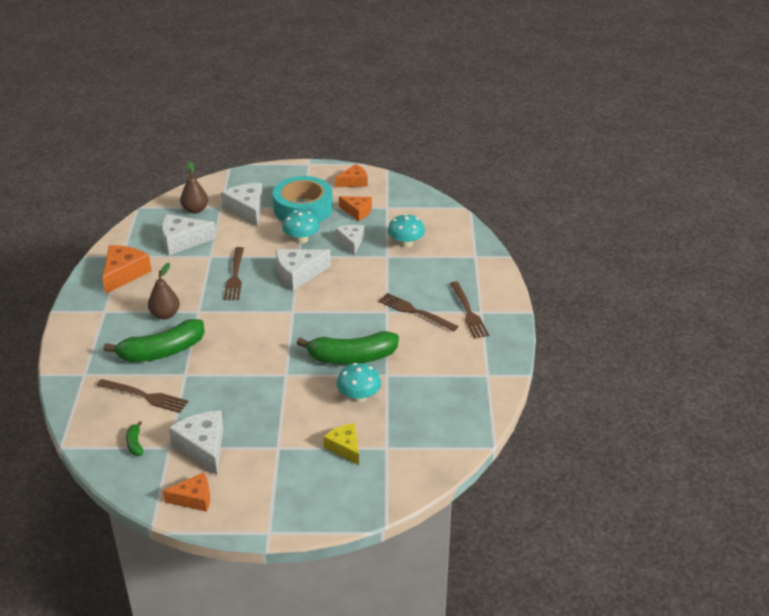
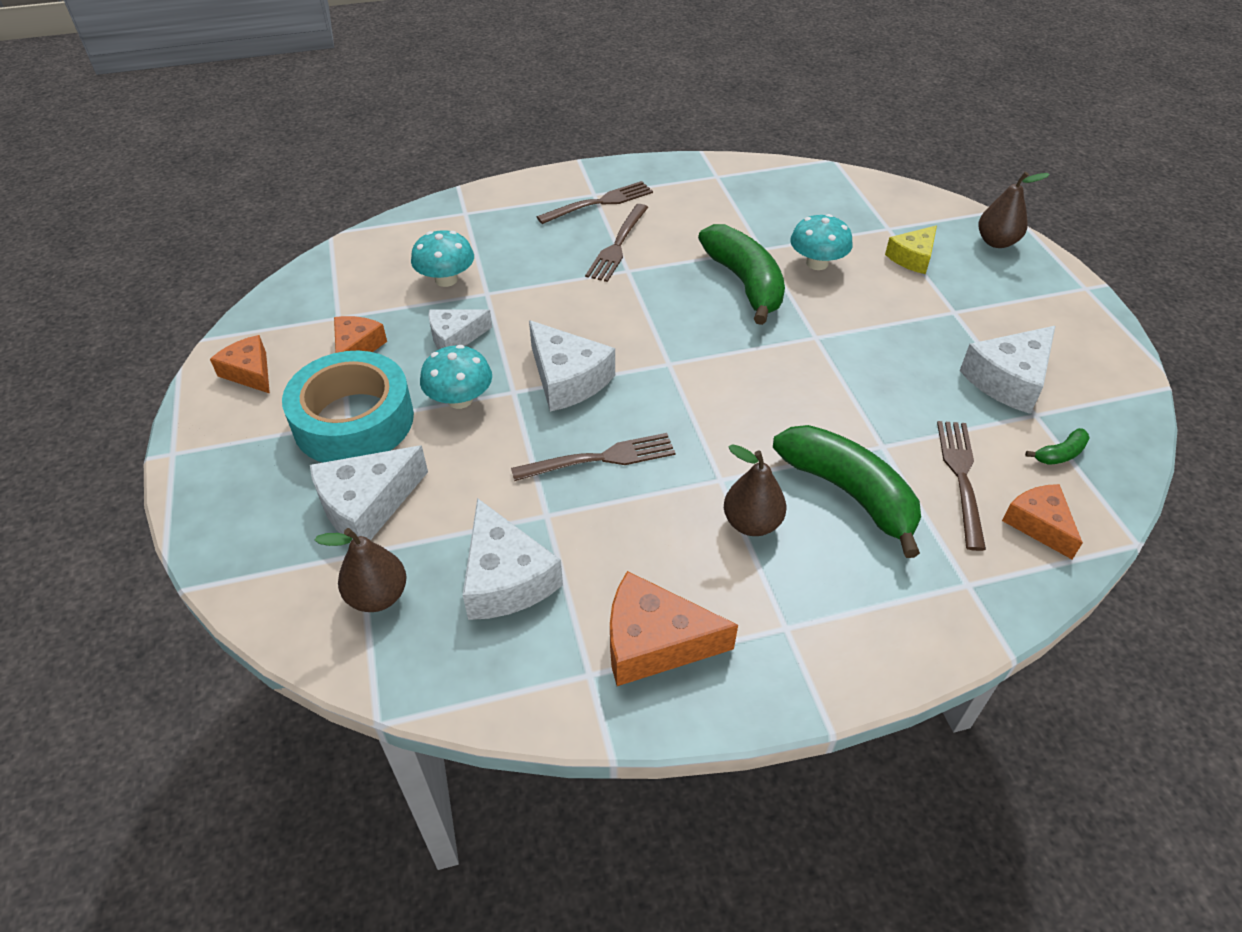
camera: 105 degrees left, 10 degrees up
orange cheese [163,472,210,512] -> orange cheese moved to [1002,484,1083,559]
none -> brown pear [978,172,1050,248]

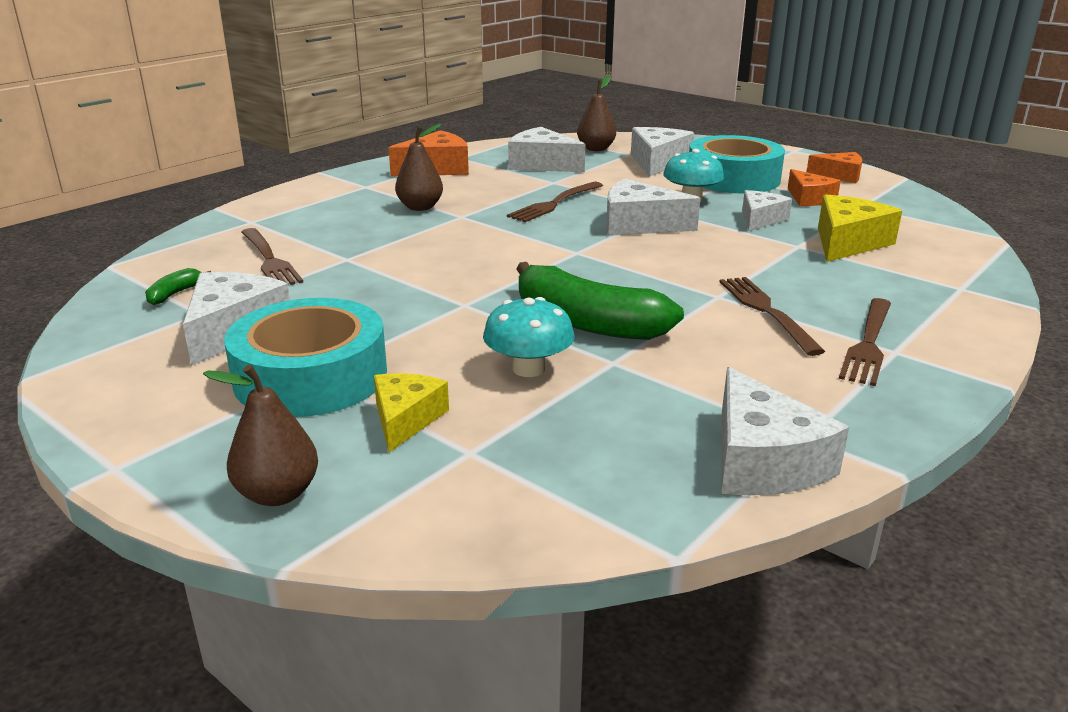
camera: 145 degrees right, 20 degrees down
turquoise mushroom [411,230,474,287] -> yellow cheese [818,194,902,262]
green banana [773,425,921,558] -> none
orange cheese [1002,484,1083,559] -> none
none -> turquoise tape [224,298,387,417]
none -> white cheese [721,367,849,495]

